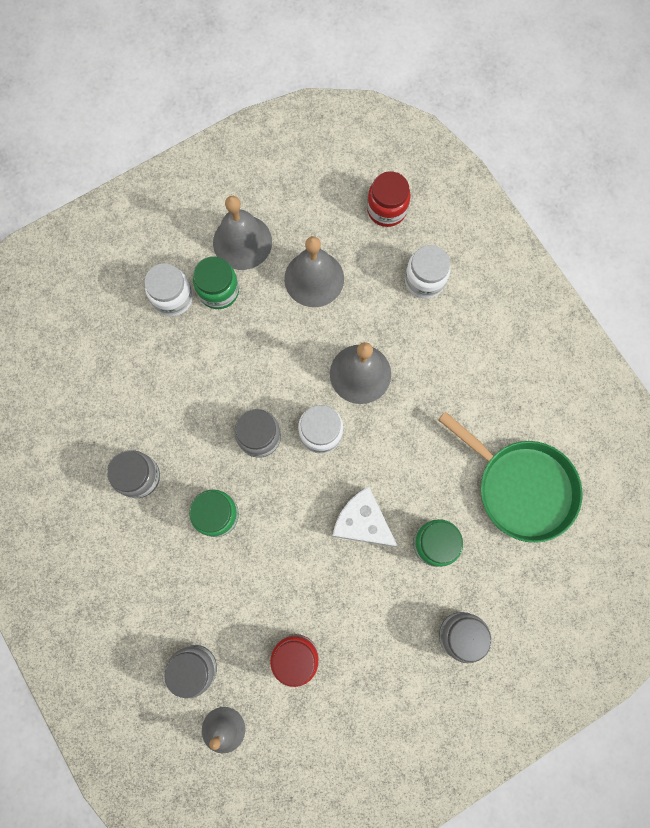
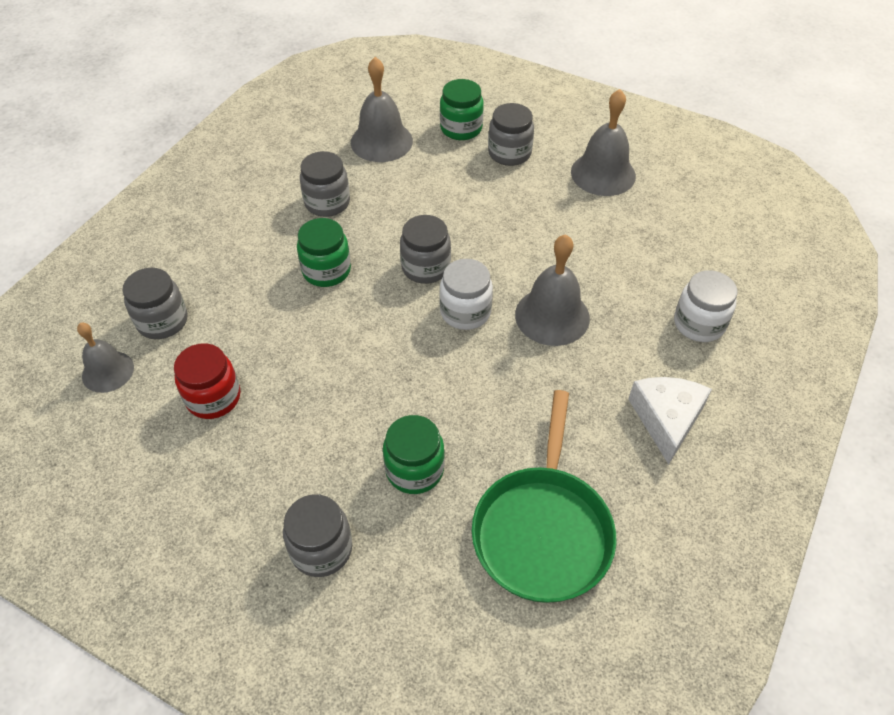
camera: 60 degrees right, 25 degrees down
white jar [145,263,193,316] -> grey jar [488,103,534,166]
green jar [193,256,239,309] -> green jar moved to [440,79,484,140]
grey bell [284,236,344,307] -> grey bell moved to [351,57,413,162]
white cheese [332,487,397,547] -> white cheese moved to [628,377,712,465]
red jar [367,171,411,227] -> none

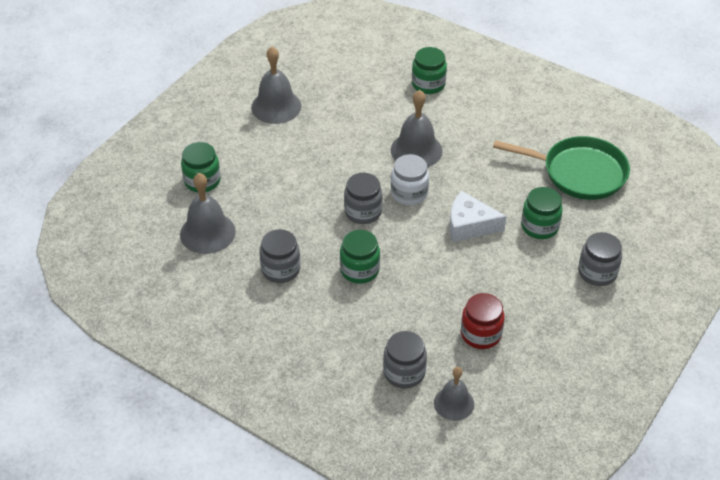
camera: 85 degrees left, 5 degrees down
grey jar [488,103,534,166] -> none
white cheese [628,377,712,465] -> white cheese moved to [450,191,506,242]
white jar [674,270,737,342] -> green jar [412,47,447,94]

